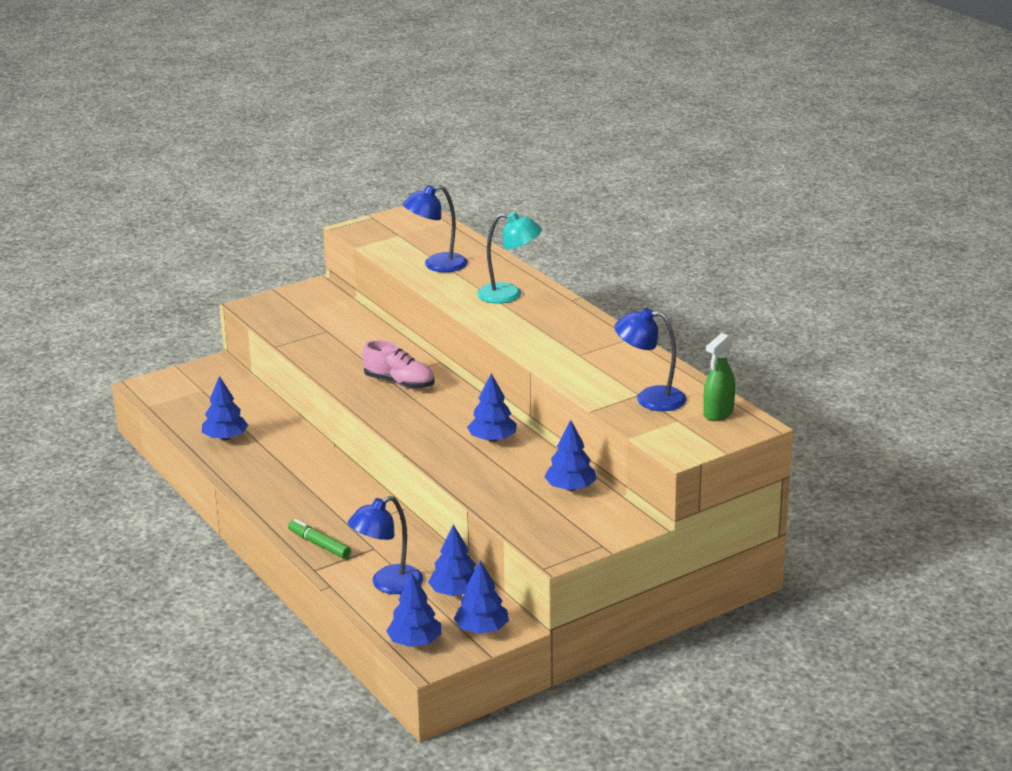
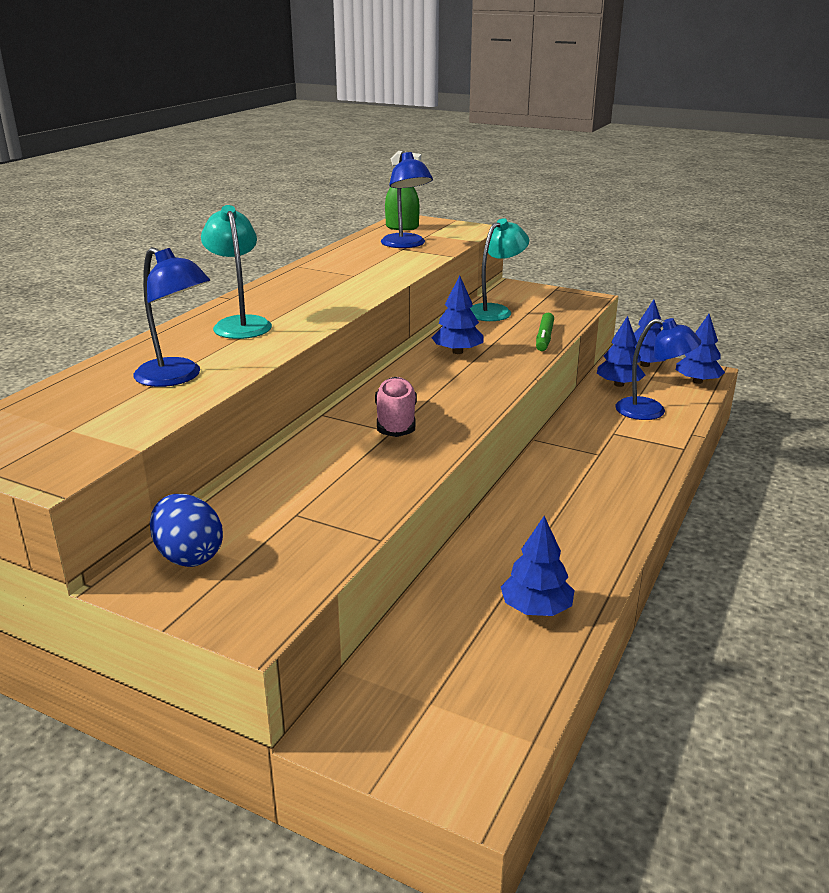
camera: 120 degrees left, 0 degrees up
green marker [288,519,351,559] -> green marker moved to [536,313,554,351]
blue tree [544,420,597,491] -> turquoise lamp [470,218,529,321]
none -> blue egg [150,494,223,567]

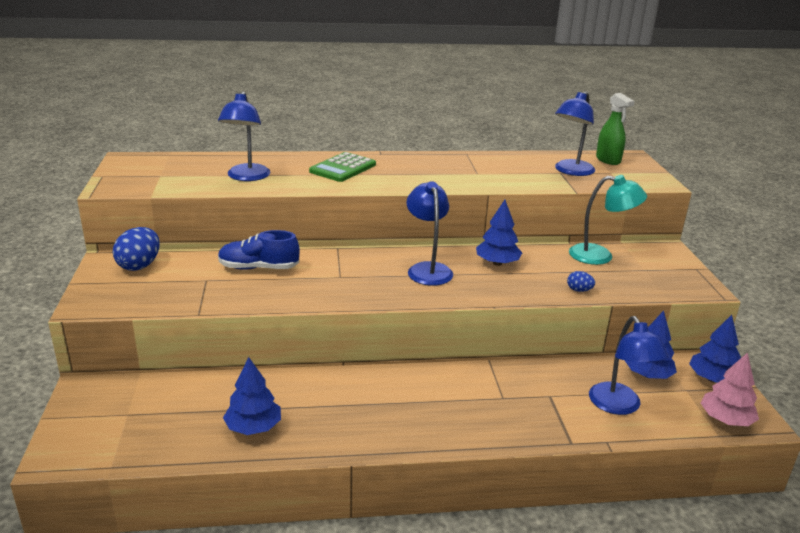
camera: 55 degrees right, 0 degrees up
turquoise lamp [201,205,272,339] -> green calculator [309,152,376,182]
pink shoe [375,377,417,437] -> none
green marker [536,313,554,351] -> blue egg [567,271,595,292]
blue tree [676,314,725,384] -> pink tree [701,352,759,426]
none -> blue shoe [218,230,299,270]
none -> blue lamp [406,181,453,286]

